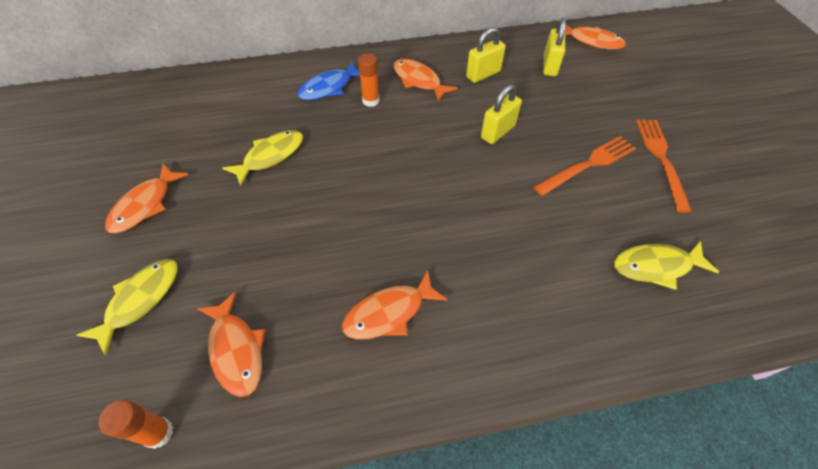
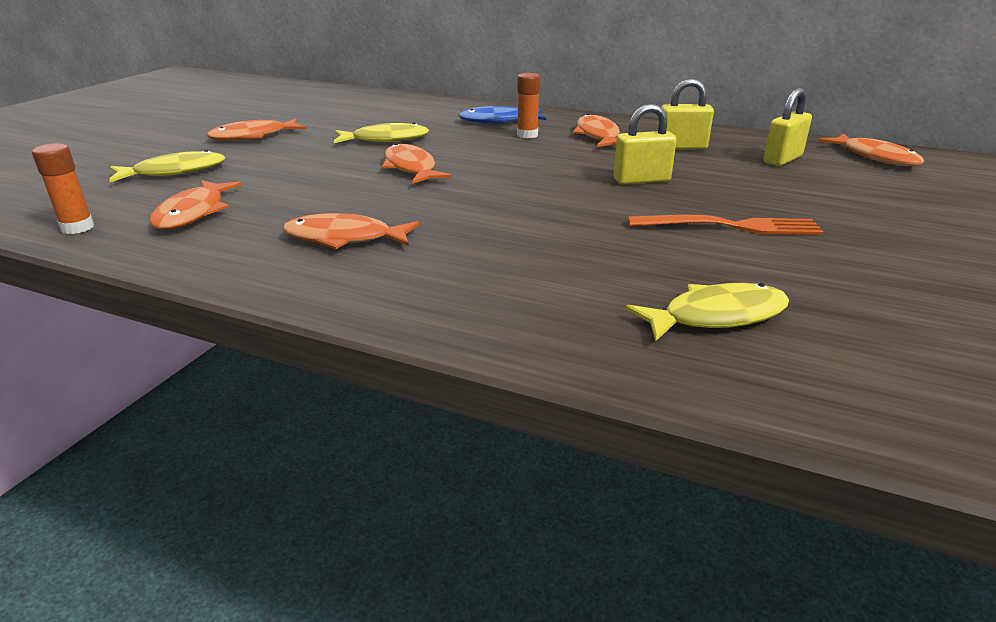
camera: 35 degrees right, 25 degrees down
yellow fish [614,241,719,290] -> yellow fish turned 135 degrees clockwise [625,283,789,342]
orange fork [636,120,691,213] -> none
none -> orange fish [382,143,451,184]

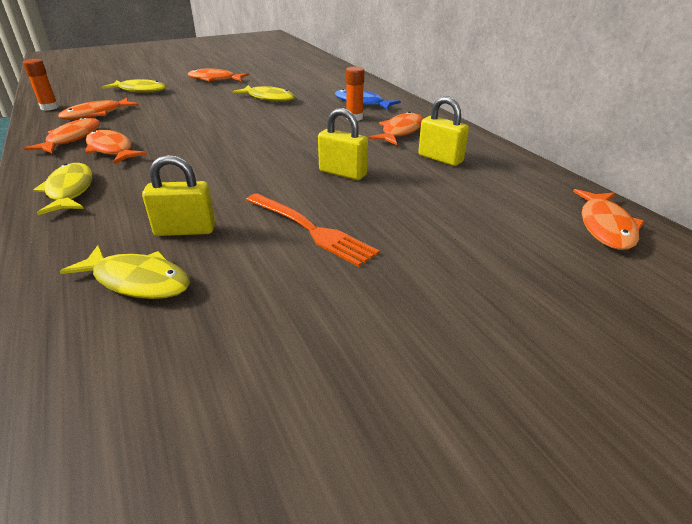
camera: 40 degrees right, 5 degrees up
orange fish [382,143,451,184] -> orange fish moved to [24,117,100,154]
yellow padlock [763,88,812,166] -> yellow padlock moved to [142,155,215,236]
none -> yellow fish [33,163,93,215]

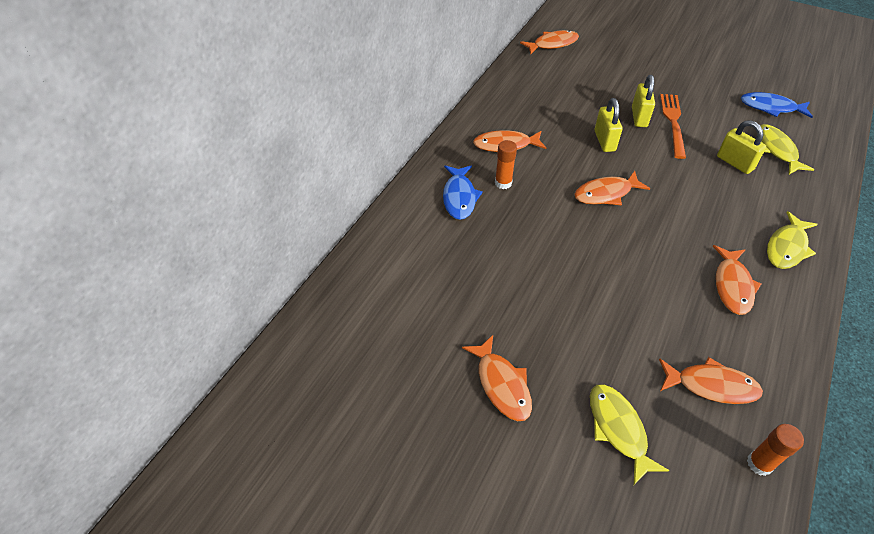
camera: 125 degrees left, 15 degrees up
orange fish [24,117,100,154] -> orange fish moved to [574,171,650,205]
yellow fish [233,85,295,102] -> none
yellow padlock [418,96,469,166] -> yellow padlock moved to [632,75,655,127]
none -> blue fish [741,92,813,118]

